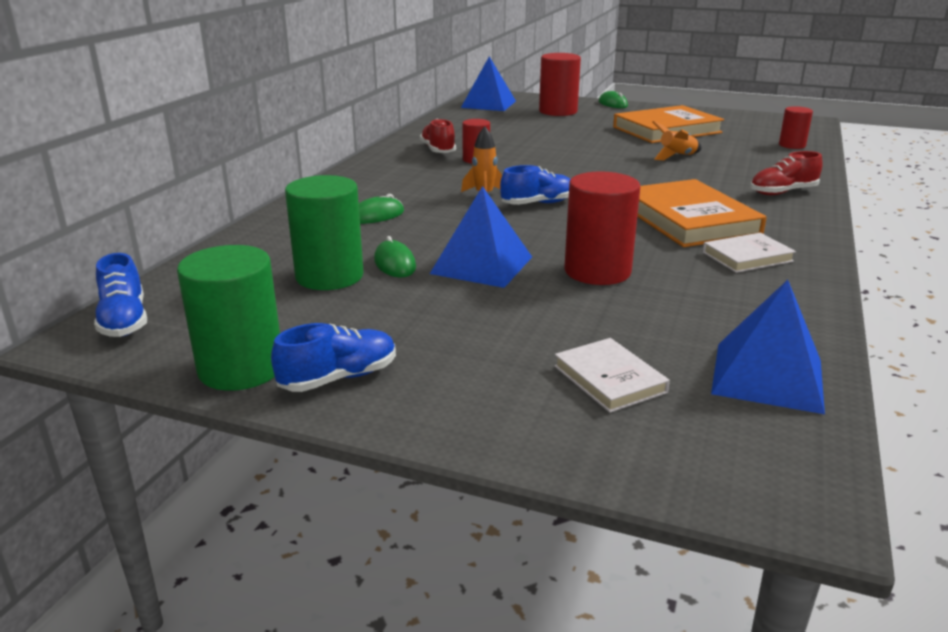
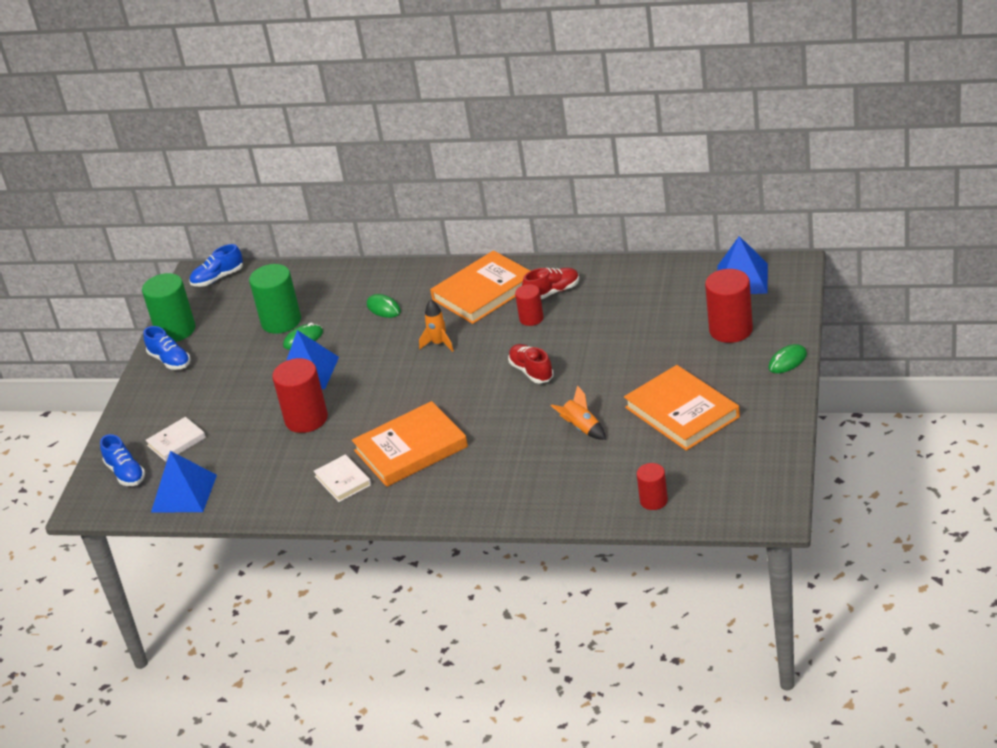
camera: 85 degrees right, 10 degrees up
blue shoe [500,165,571,205] -> blue shoe moved to [100,434,145,486]
red shoe [750,151,823,195] -> red shoe moved to [508,344,554,383]
none -> orange book [430,250,530,324]

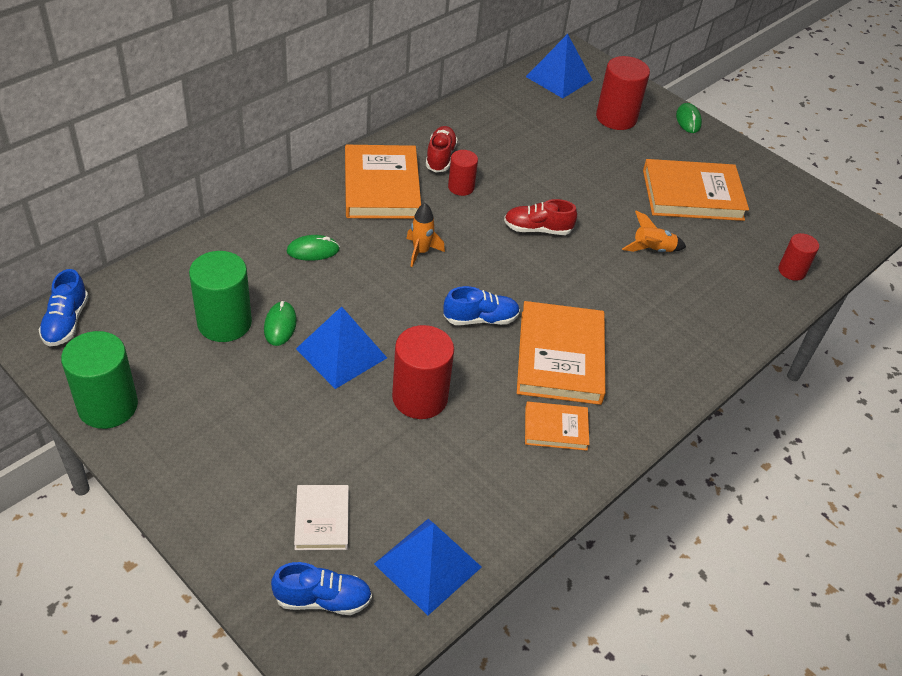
camera: 65 degrees left, 10 degrees up
blue shoe [144,326,190,370] -> blue shoe moved to [444,286,520,325]
white book [313,454,371,502] -> orange book [525,402,589,451]

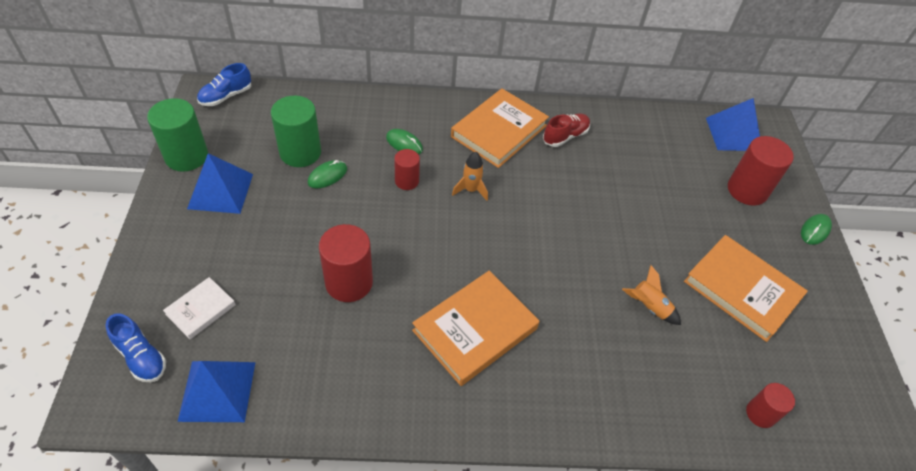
camera: 45 degrees right, 5 degrees up
blue pyramid [296,306,387,389] -> blue pyramid moved to [187,153,253,214]
blue shoe [444,286,520,325] -> none
red cylinder [448,150,478,196] -> red cylinder moved to [394,149,420,190]
red shoe [504,199,577,235] -> none
orange book [525,402,589,451] -> none

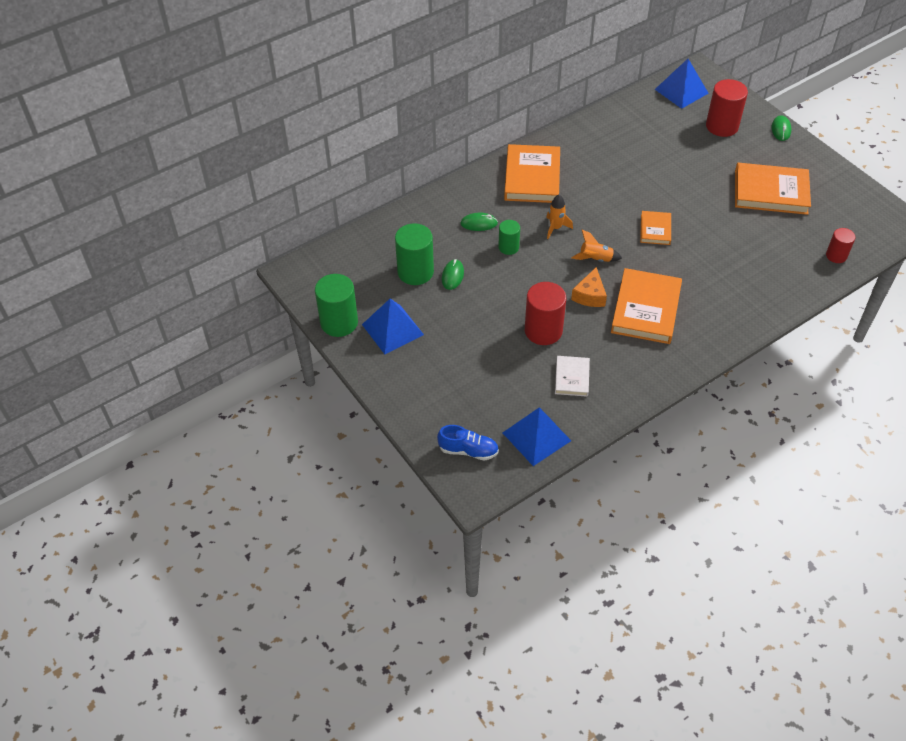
camera: 30 degrees left, 0 degrees up
white book [163,277,236,339] -> white book moved to [555,356,590,397]
blue shoe [197,63,251,106] -> none
red cylinder [394,149,420,190] -> green cylinder [498,220,520,255]
red shoe [543,114,590,147] -> none
orange rocket [622,265,681,325] -> orange rocket moved to [571,230,622,262]
none -> orange cheese [571,267,607,307]
none -> orange book [640,211,671,245]

